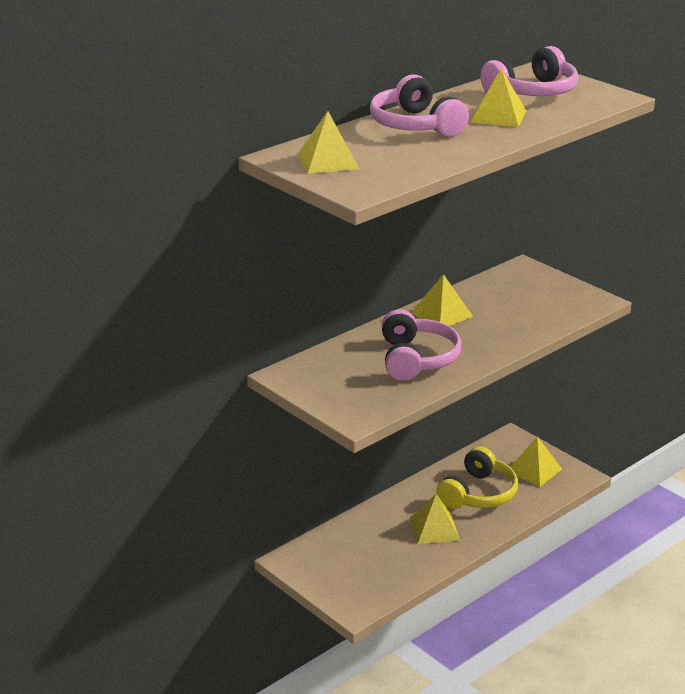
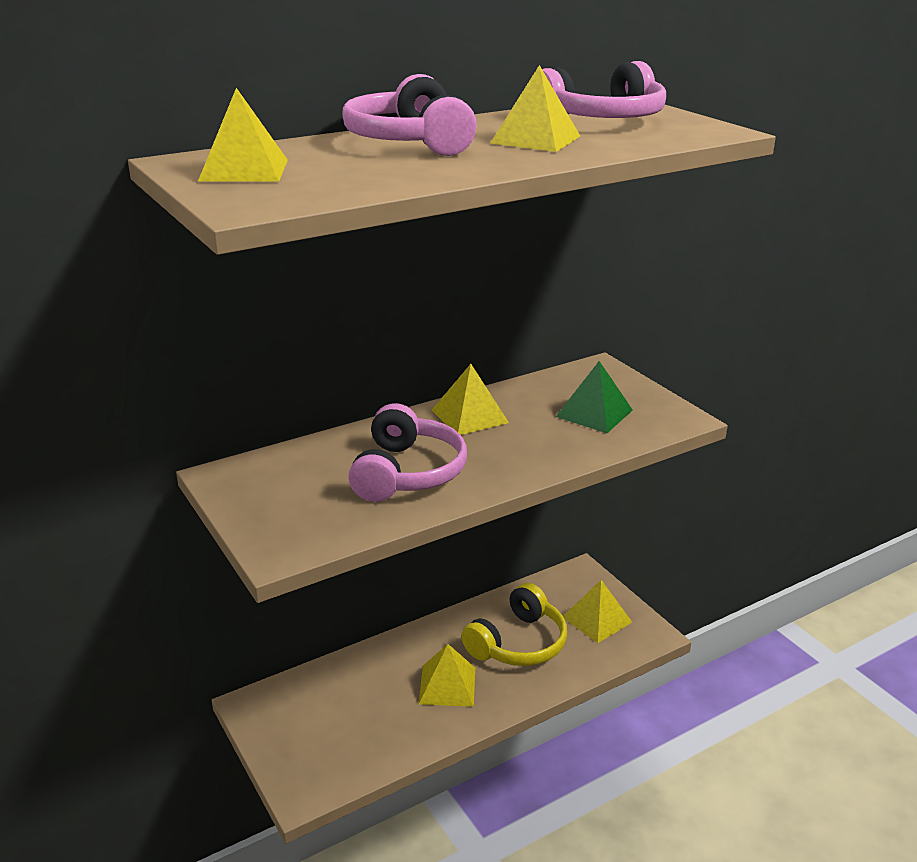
camera: 10 degrees right, 0 degrees up
none -> green pyramid [556,361,633,433]

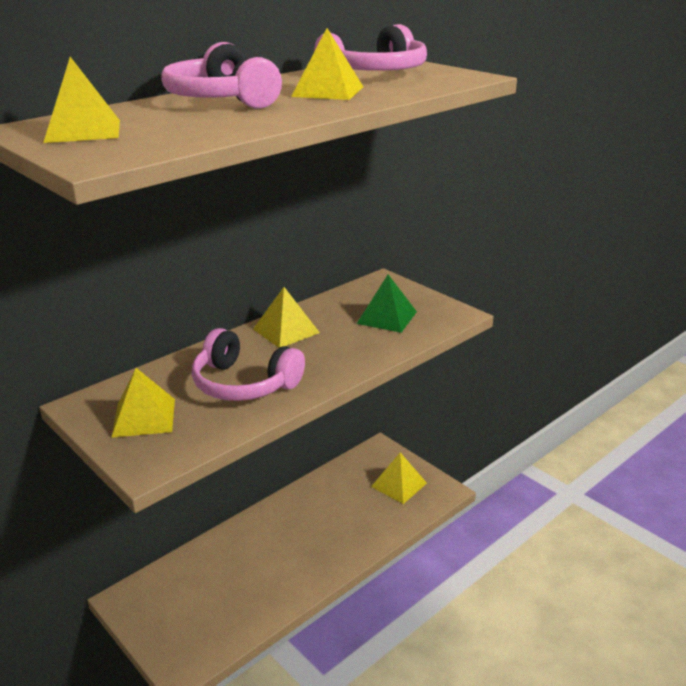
camera: 10 degrees left, 0 degrees up
pink headphones [348,403,467,502] -> pink headphones turned 120 degrees clockwise [192,328,305,401]
yellow pyramid [419,644,475,707] -> yellow pyramid moved to [111,368,175,438]
yellow headphones [461,583,567,666] -> none

